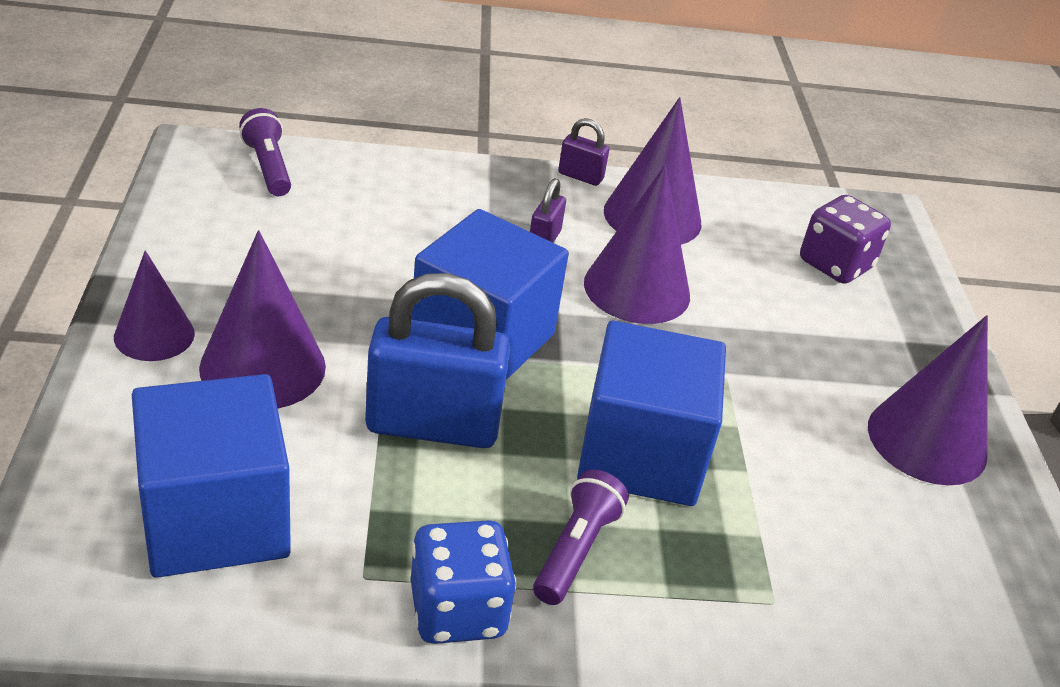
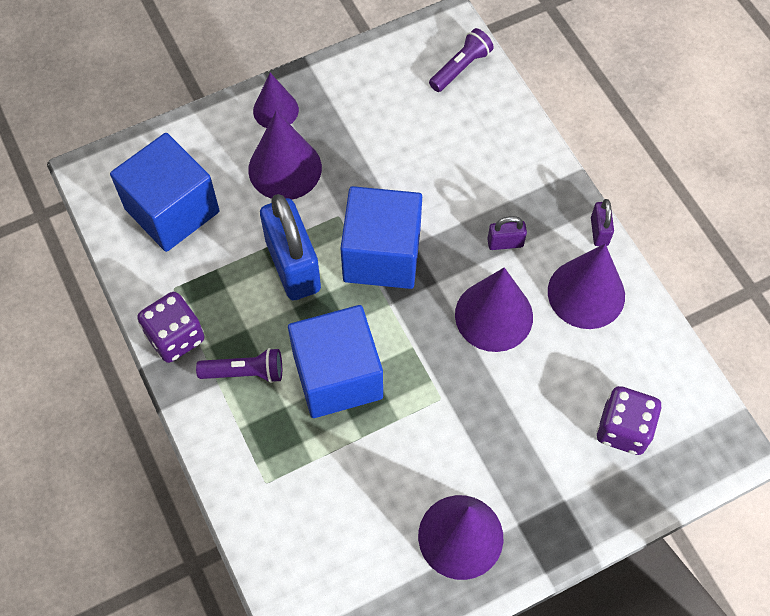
camera: 70 degrees right, 25 degrees up
blue dice [411,520,517,644] -> purple dice [137,292,204,363]

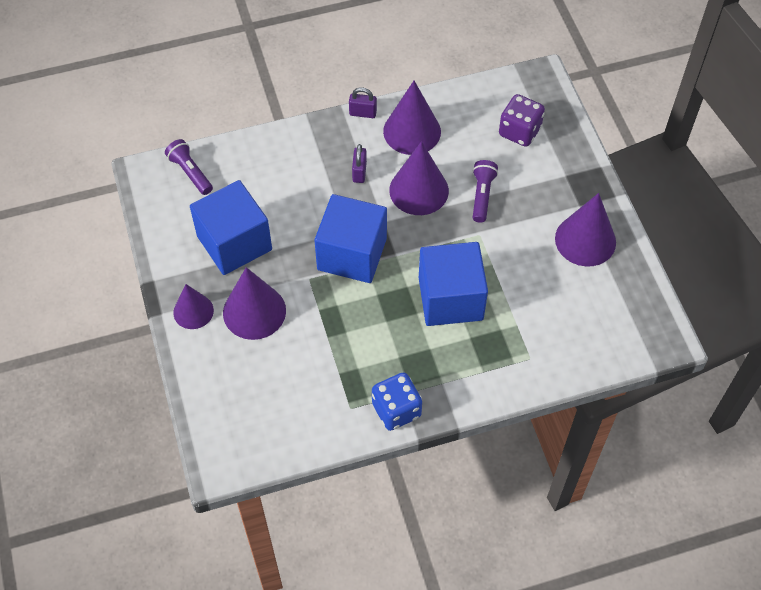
camera: 80 degrees left, 5 degrees down
blue cube [110,133,220,252] -> blue cube moved to [190,180,272,275]
purple dice [137,292,204,363] -> blue dice [372,372,422,431]
purple flashlight [196,348,282,383] -> purple flashlight moved to [473,160,498,223]
blue padlock [260,194,321,300] -> none

